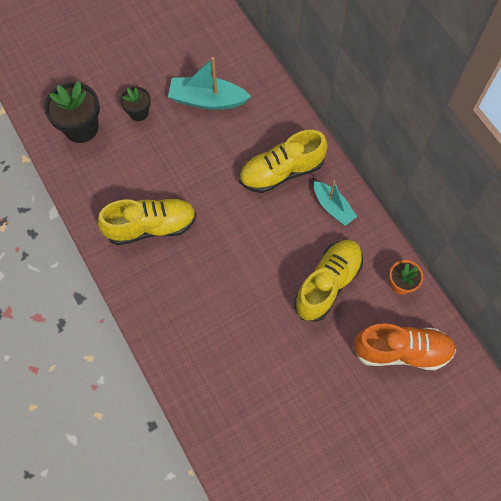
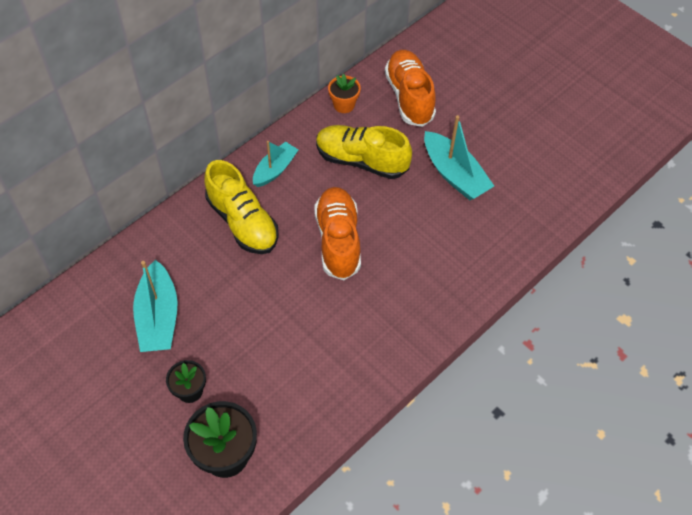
camera: 105 degrees left, 10 degrees down
yellow shoe [98,198,196,245] -> none
none -> orange shoe [314,187,361,280]
none -> turquoise boat [424,115,494,200]

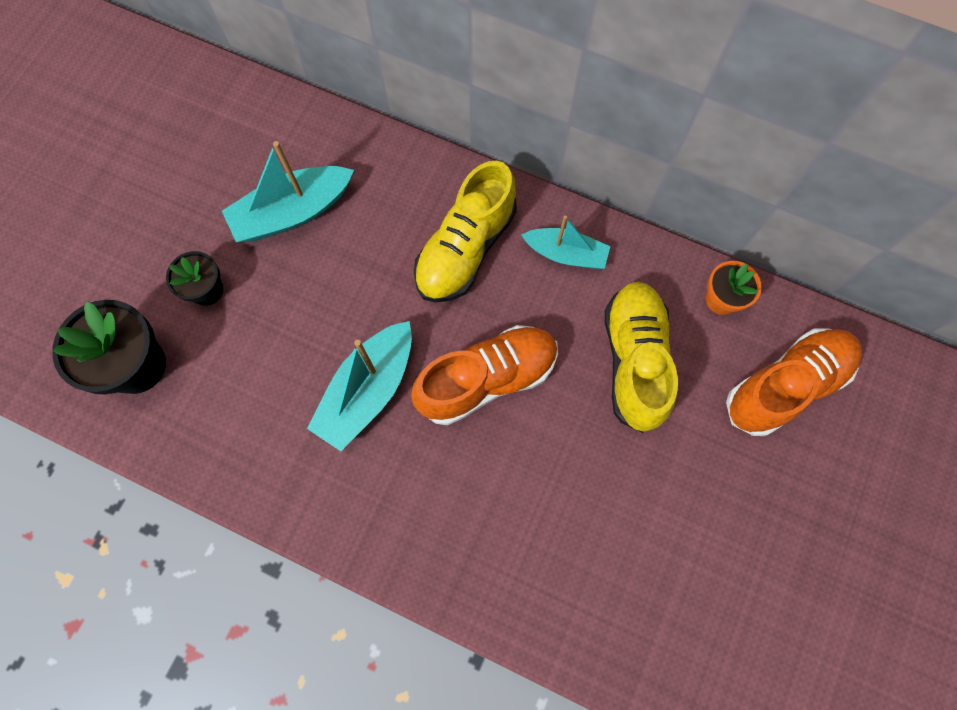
camera: 70 degrees right, 15 degrees up
turquoise boat [424,115,494,200] -> turquoise boat moved to [307,321,412,451]

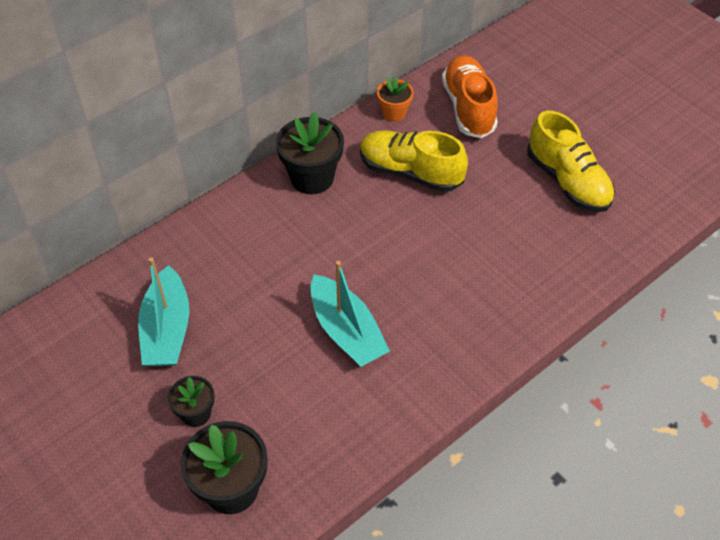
camera: 65 degrees left, 20 degrees down
orange shoe [411,325,558,425] -> none
yellow shoe [414,160,517,302] -> yellow shoe moved to [527,111,615,212]
turquoise boat [521,215,610,269] -> black flower pot [276,112,344,194]

